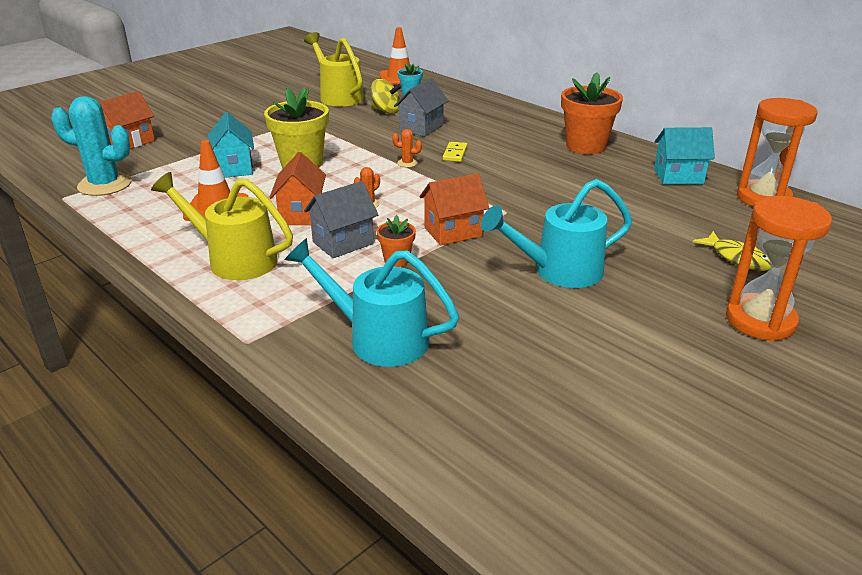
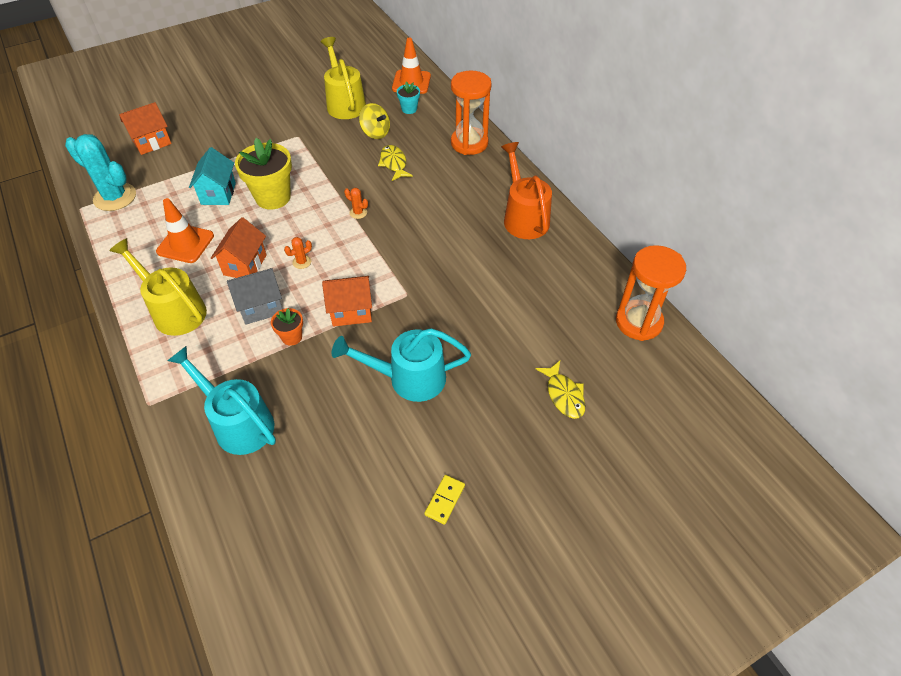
camera: 15 degrees right, 20 degrees up
grey house [394,78,448,137] -> yellow fish [378,145,413,181]
yellow domino [443,142,468,162] -> yellow domino moved to [424,475,465,525]
orange flower pot [561,72,623,154] -> orange watering can [501,142,552,239]
turquoise house [654,127,715,184] -> none
orange hourglass [726,196,832,341] -> orange hourglass moved to [451,71,492,155]

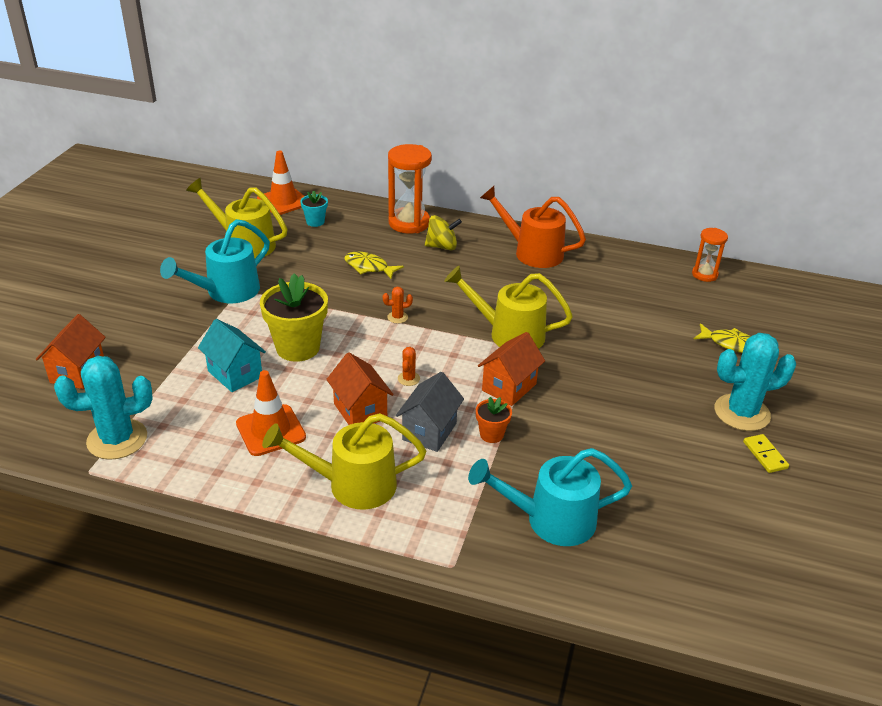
camera: 45 degrees left, 15 degrees down
turquoise watering can [332,328,471,402] -> turquoise watering can moved to [160,219,270,303]
yellow spinning top [359,103,390,139] -> yellow spinning top moved to [425,215,462,250]
orange hourglass [616,245,686,341] -> orange hourglass [692,228,728,282], size x0.58
none -> yellow watering can [444,266,573,349]
none -> turquoise cactus [715,333,796,431]

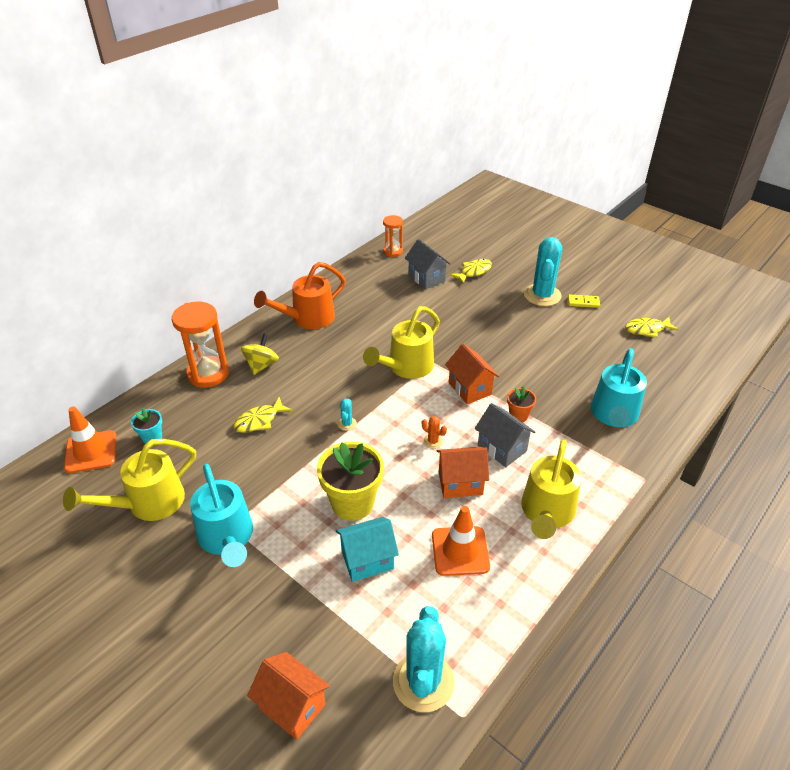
camera: 65 degrees left, 5 degrees up
orange cactus [383,287,413,324] -> turquoise cactus [338,399,357,431]
none -> grey house [405,239,450,289]
none -> yellow fish [625,317,679,338]

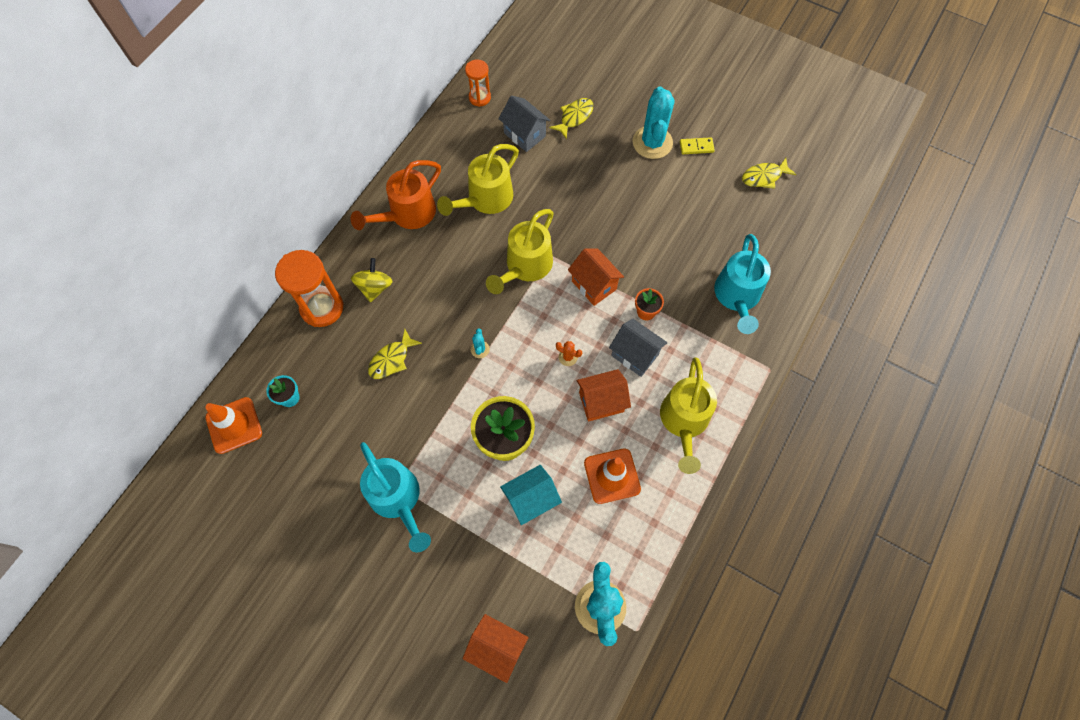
camera: 10 degrees left, 25 degrees up
yellow watering can [63,439,196,521] -> yellow watering can moved to [437,144,519,216]

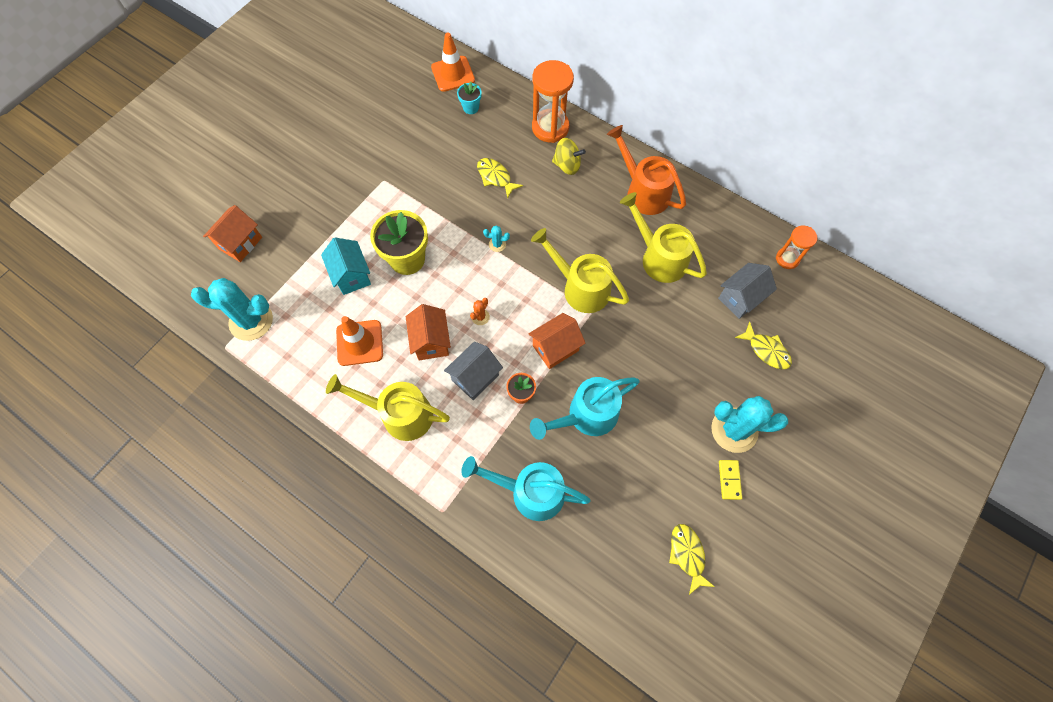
camera: 95 degrees right, 0 degrees up
turquoise watering can [360,442,431,552] -> turquoise watering can moved to [530,377,640,440]

